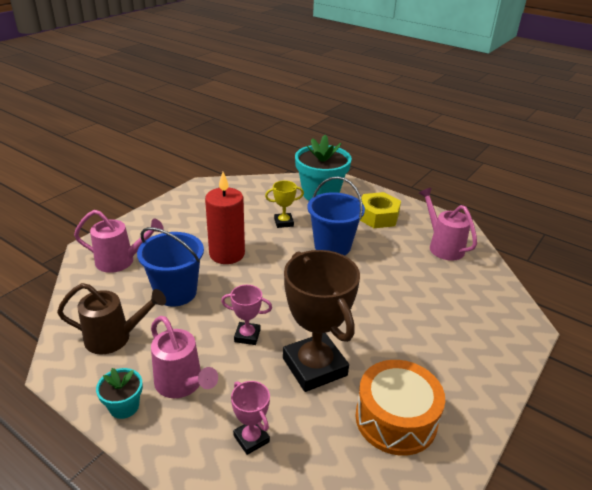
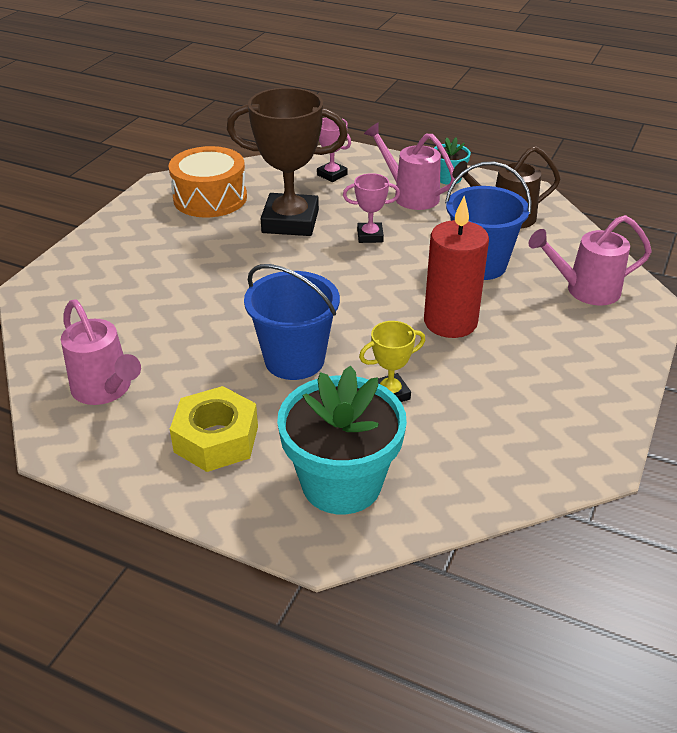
camera: 170 degrees right, 5 degrees up
brown trophy [283,250,360,392] -> brown trophy turned 45 degrees counterclockwise [227,88,348,236]

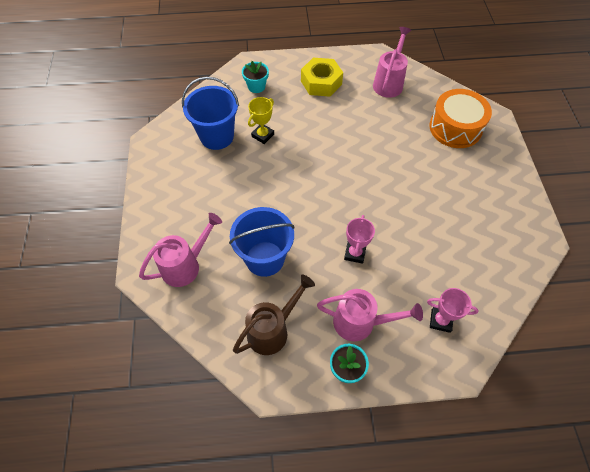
camera: 150 degrees right, 20 degrees up
pink watering can [61,299,141,405] -> pink watering can turned 90 degrees clockwise [373,27,411,98]
orange drum [168,146,247,218] -> orange drum moved to [429,89,492,148]
brown trophy [227,88,348,236] -> none
blue bucket [244,264,340,380] -> blue bucket moved to [182,77,239,150]
turquoise flower pot [277,365,407,514] -> turquoise flower pot [242,61,269,93], size x0.49
pink trophy [343,173,400,243] -> pink trophy turned 45 degrees counterclockwise [344,215,375,264]
red candle [424,196,489,338] -> none

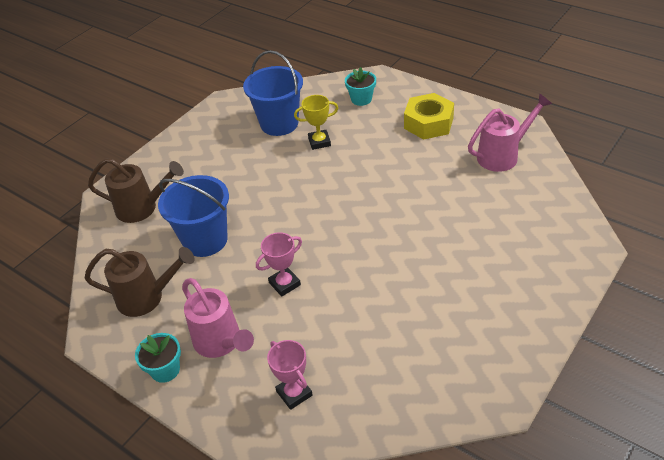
camera: 45 degrees right, 15 degrees down
pink watering can [139,213,222,287] -> brown watering can [88,158,184,223]
orange drum [429,89,492,148] -> none

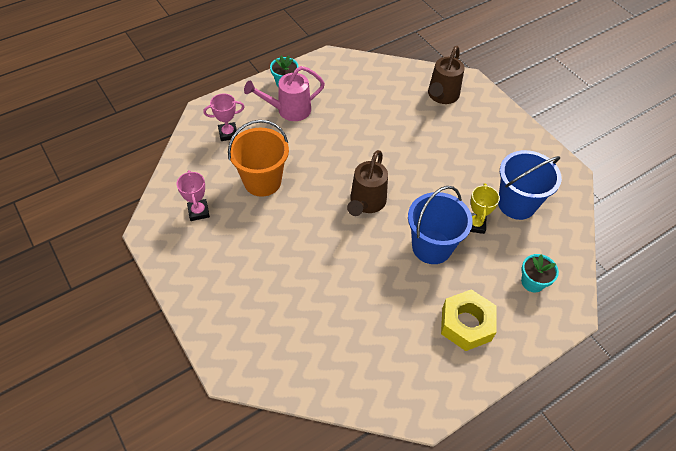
camera: 105 degrees right, 10 degrees up
brown watering can [84,247,194,317] -> brown watering can moved to [347,150,388,216]
blue bucket [158,175,229,257] -> blue bucket moved to [408,186,473,264]
pink trophy [256,232,302,296] -> pink trophy moved to [177,170,210,221]
pink watering can [468,93,552,172] -> none
none -> orange bucket [228,120,289,197]

